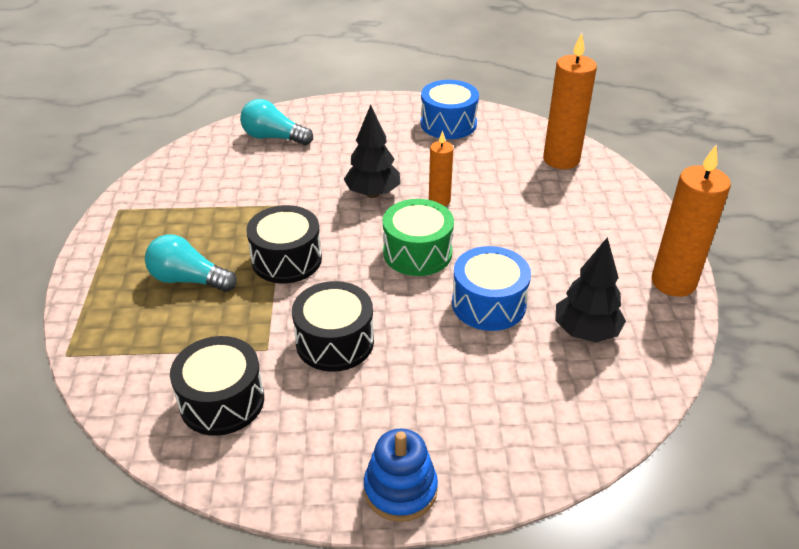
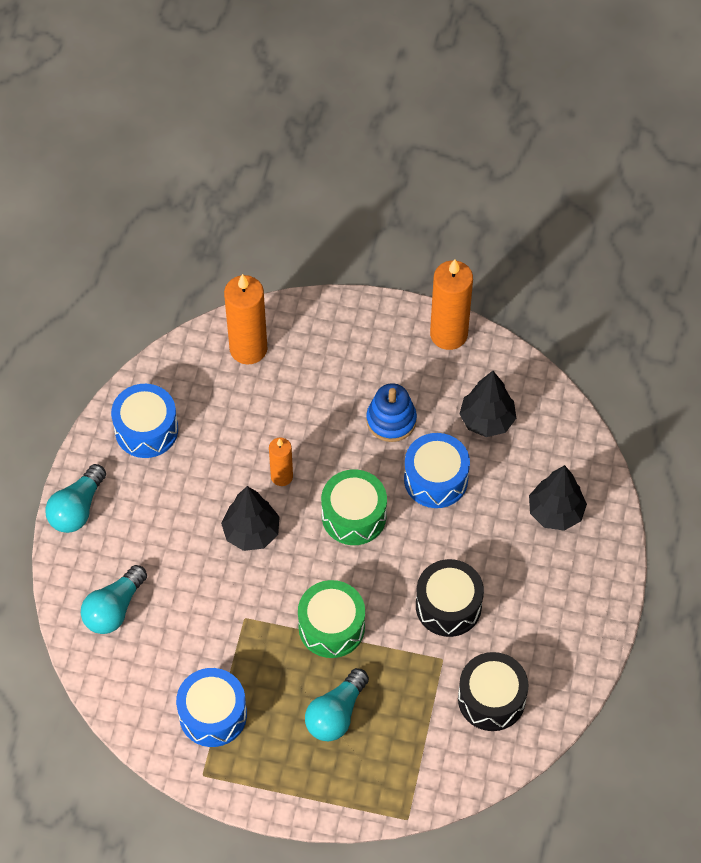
camera: 75 degrees left, 20 degrees up
black drum [246,205,322,283] -> green drum [298,580,365,658]
blue stacking toy [364,429,438,522] -> blue stacking toy moved to [366,383,417,442]
none -> turquoise light bulb [45,464,106,533]
none -> blue drum [176,668,247,747]
none -> black tree [529,465,587,531]

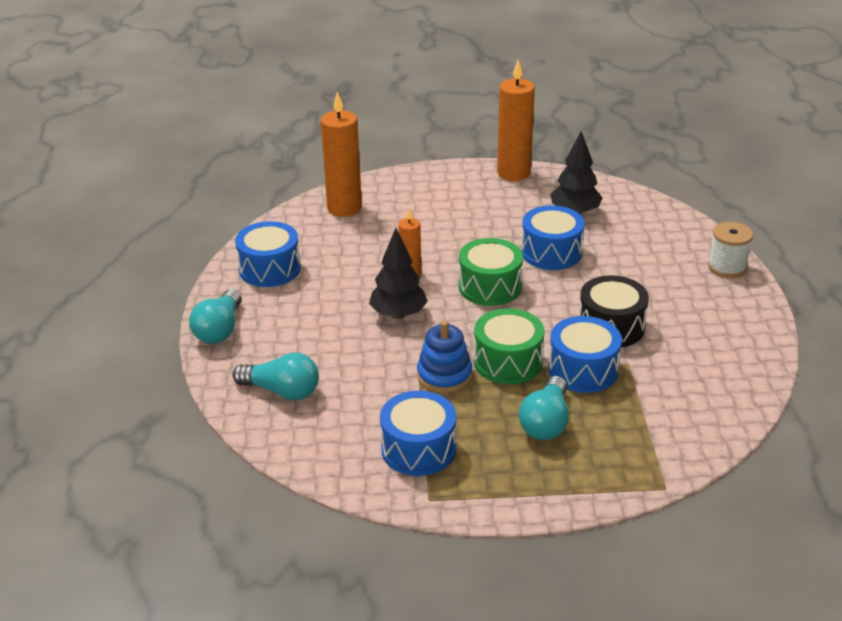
camera: 15 degrees left, 25 degrees down
turquoise light bulb [81,565,147,634] -> turquoise light bulb turned 90 degrees counterclockwise [233,352,319,400]
blue stacking toy [366,383,417,442] -> blue stacking toy moved to [417,320,472,393]
black drum [458,652,529,731] -> none
black tree [529,465,587,531] -> none
none -> blue drum [549,316,622,393]
none -> white spool [708,222,753,278]

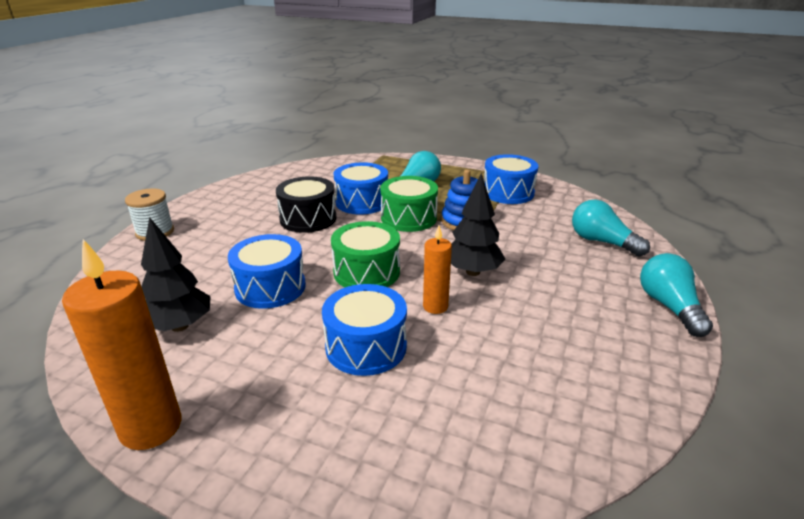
camera: 155 degrees left, 5 degrees down
turquoise light bulb [189,289,242,344] -> turquoise light bulb turned 45 degrees counterclockwise [640,253,713,337]
blue drum [235,221,301,287] -> blue drum moved to [322,284,407,376]
orange candle [321,92,362,217] -> none

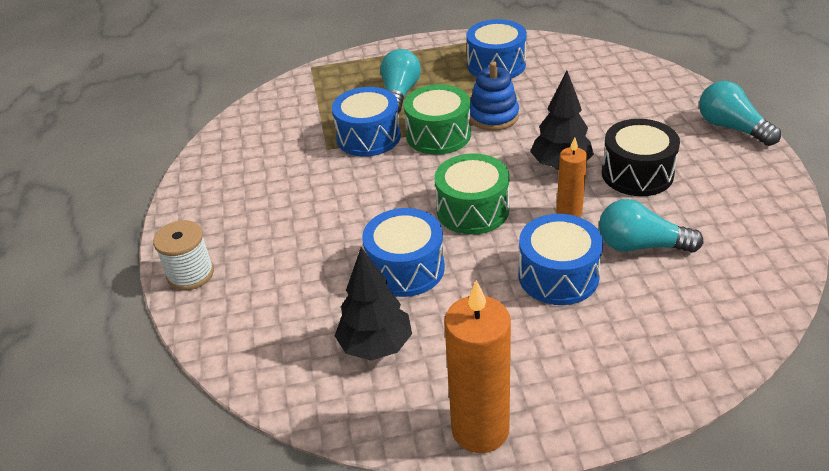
camera: 30 degrees left, 10 degrees up
black drum [276,176,337,233] -> black drum moved to [602,119,680,196]
turquoise light bulb [572,200,650,257] -> turquoise light bulb moved to [599,199,703,253]

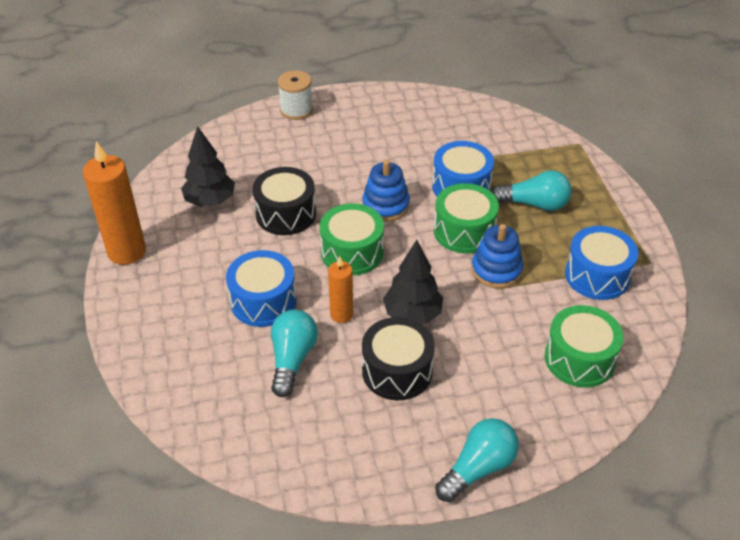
camera: 85 degrees right, 5 degrees up
blue drum [362,208,445,297] -> black drum [253,167,316,235]
none -> blue stacking toy [362,160,410,222]
none -> green drum [545,305,624,387]

